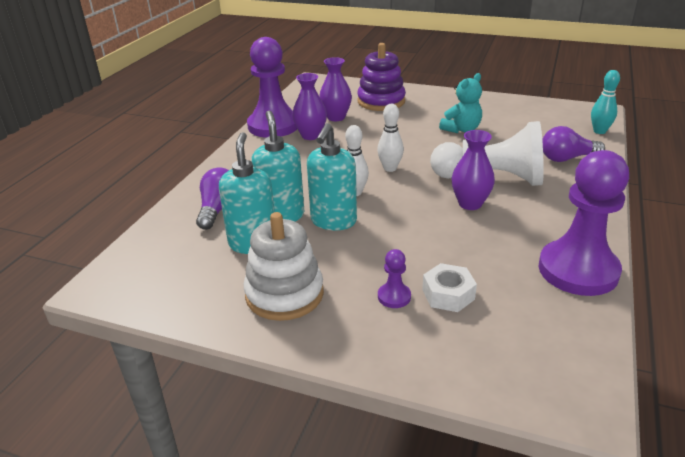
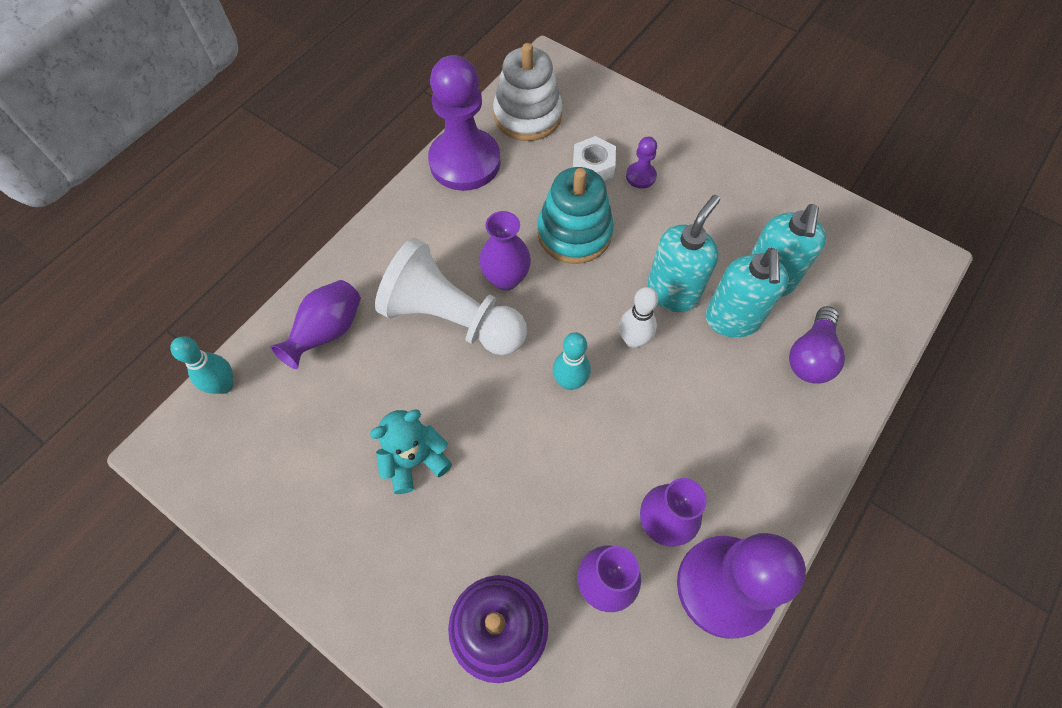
camera: 165 degrees left, 30 degrees up
white stacking toy [244,212,324,321] -> white stacking toy moved to [493,43,563,141]
white bowling pin [377,104,404,172] -> turquoise bowling pin [553,332,591,390]
purple light bulb [542,126,605,162] -> purple vase [270,280,361,369]
none -> turquoise stacking toy [537,167,614,264]

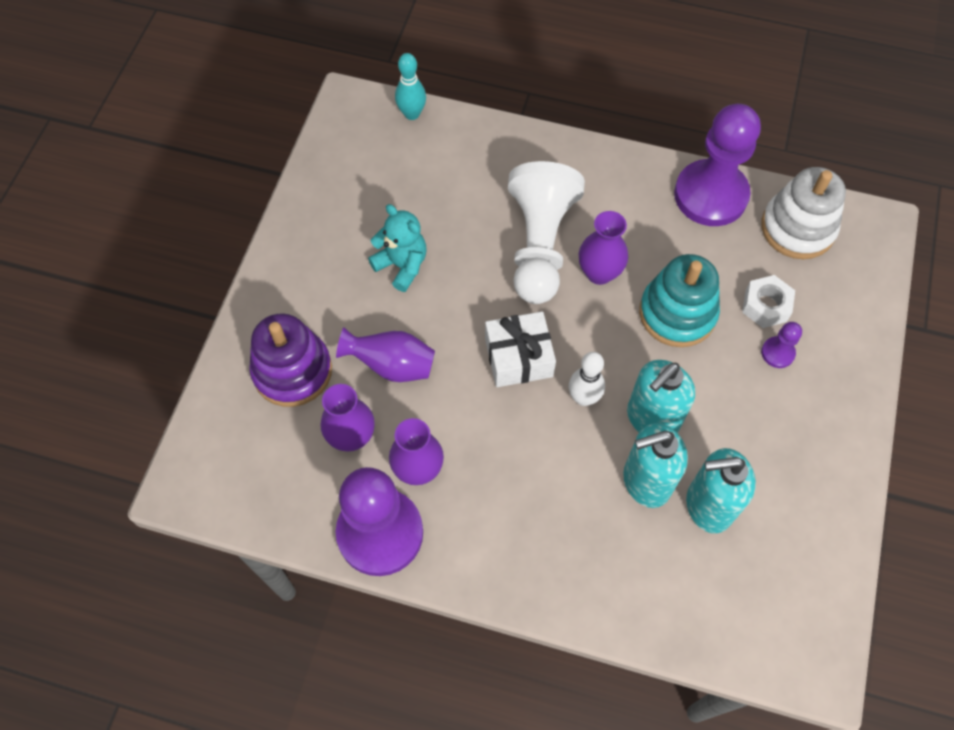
camera: 70 degrees right, 0 degrees up
purple vase [270,280,361,369] -> purple vase moved to [336,327,435,382]
turquoise bowling pin [553,332,591,390] -> white gift [485,311,556,387]
turquoise soap dispenser [647,195,720,312] -> turquoise soap dispenser turned 120 degrees clockwise [627,360,695,433]
purple light bulb [789,306,845,384] -> none

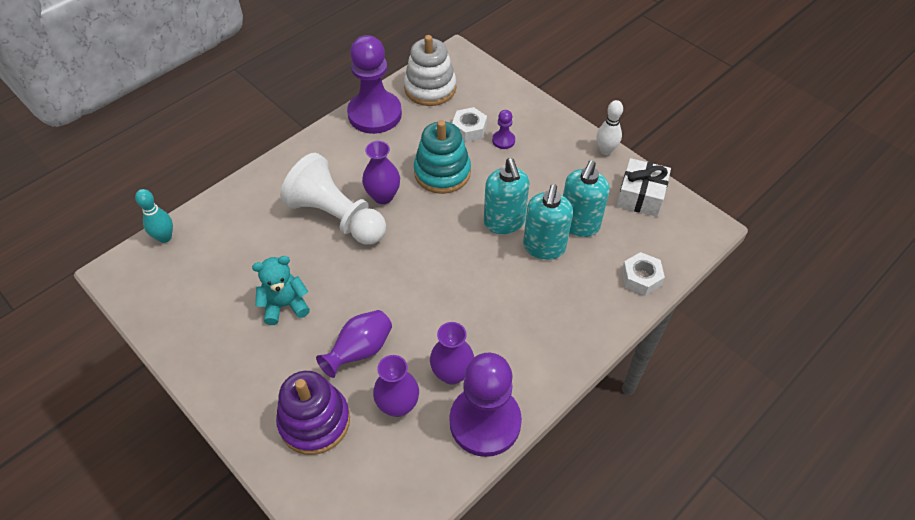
camera: 60 degrees left, 10 degrees down
white gift [485,311,556,387] -> white gift moved to [617,158,671,217]
white bowling pin [569,352,605,406] -> white bowling pin moved to [597,100,623,155]
none -> white nut [622,252,665,296]

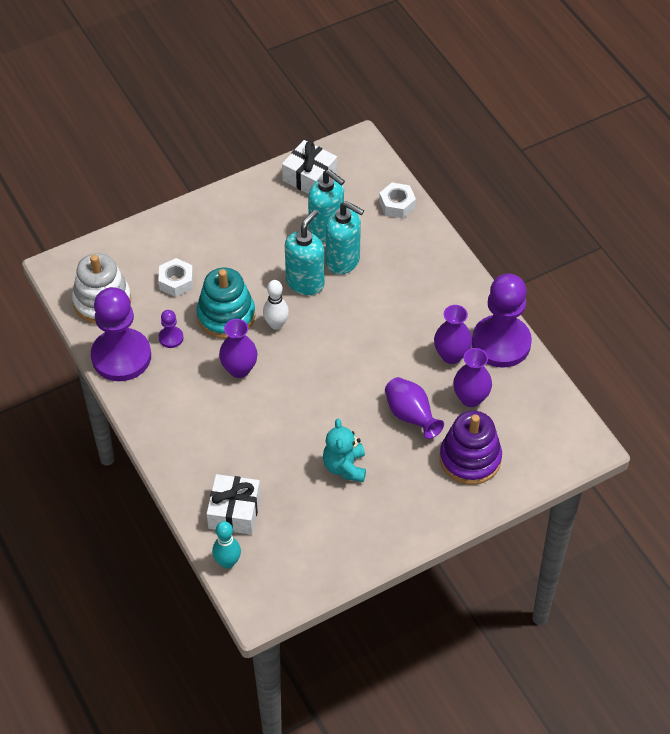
camera: 75 degrees left, 0 degrees up
white pawn [280,153,386,245] -> none
turquoise soap dispenser [484,158,529,234] -> turquoise soap dispenser turned 60 degrees counterclockwise [285,210,325,295]
purple pawn [492,110,515,149] -> purple pawn moved to [159,310,183,348]
white bowling pin [597,100,623,155] -> white bowling pin moved to [263,280,289,330]
none -> white gift [207,474,261,535]

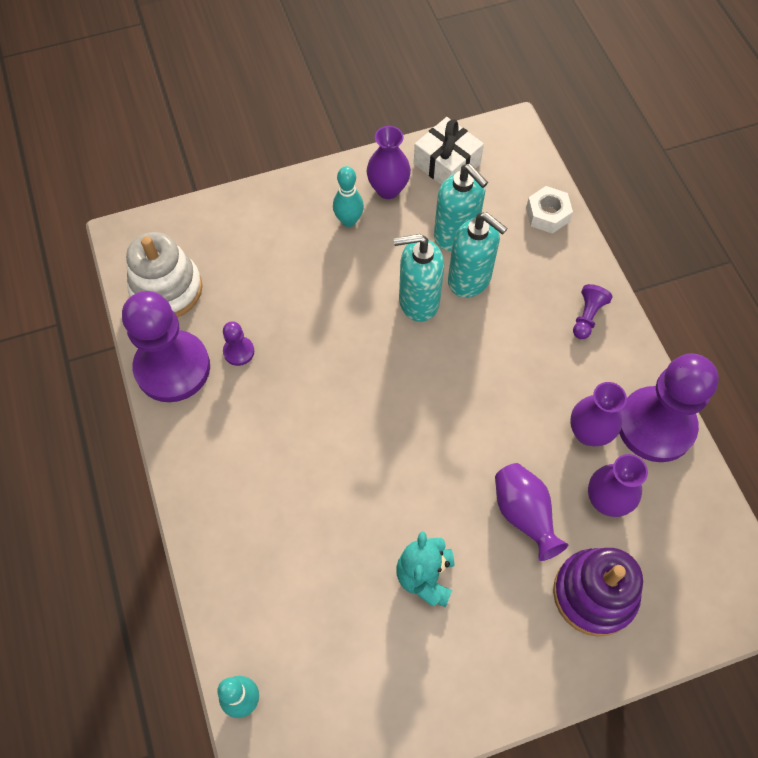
camera: 10 degrees right, 10 degrees up
white nut [158,258,193,297] -> none
turquoise stacking toy [197,267,255,339] -> none
white gift [207,474,261,535] -> none
purple vase [219,319,258,378] -> purple vase moved to [367,126,411,199]
white bowling pin [263,280,289,330] -> none
turquoise soap dispenser [285,210,325,295] -> turquoise soap dispenser turned 135 degrees counterclockwise [394,234,444,322]
none -> turquoise bowling pin [333,166,364,227]
none -> purple pawn [573,284,612,339]

